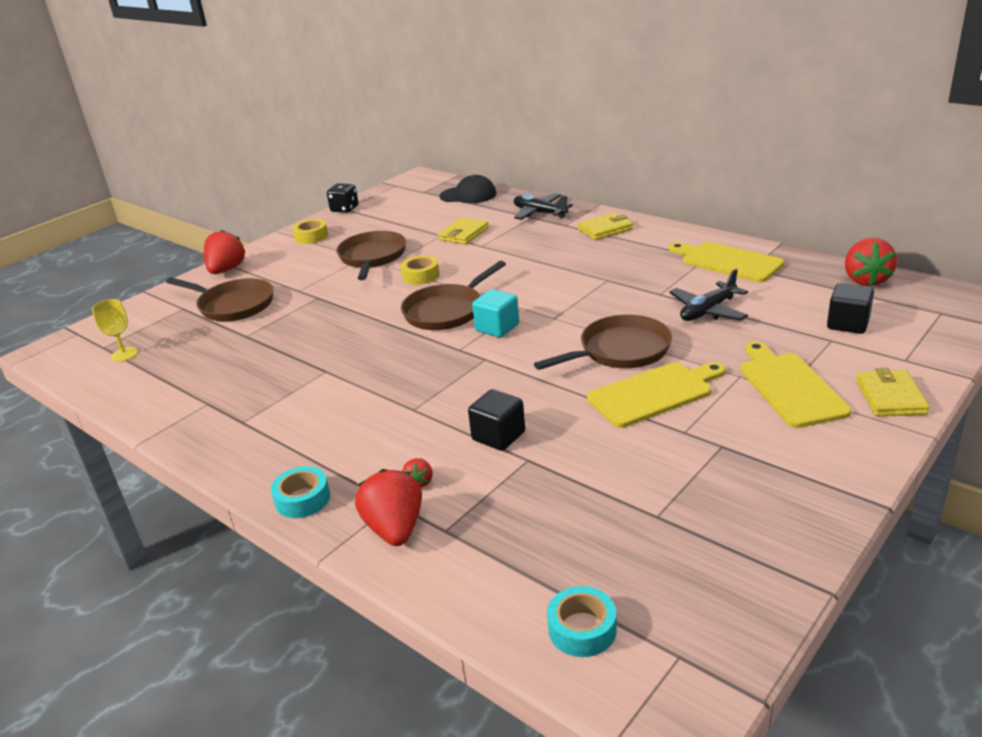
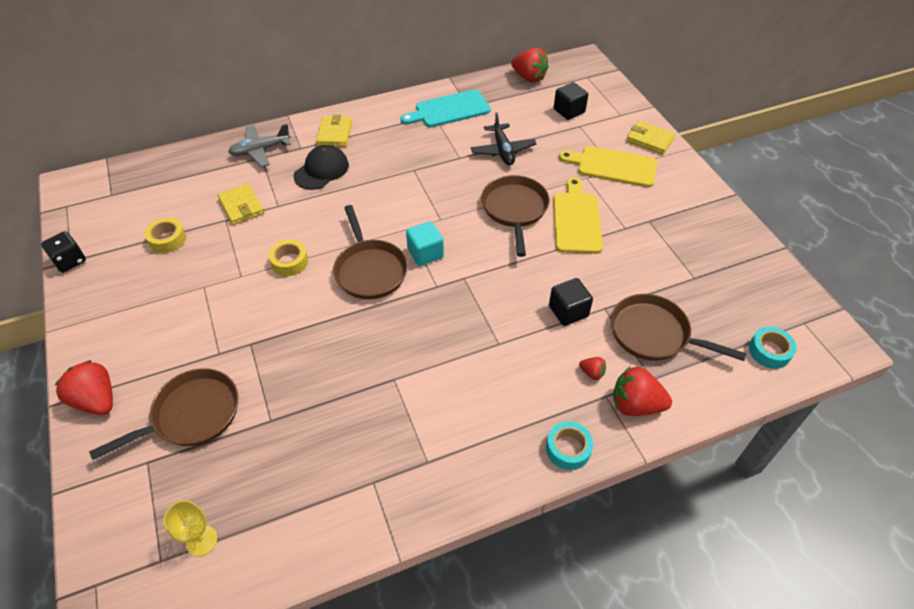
camera: 65 degrees left, 20 degrees up
yellow tape [292,219,328,244] -> yellow tape moved to [145,218,186,253]
brown pan [336,231,406,280] -> brown pan moved to [611,294,747,361]
black cap [439,174,496,203] -> black cap moved to [293,145,349,190]
black plane [514,193,573,220] -> grey plane [228,124,291,167]
yellow cutting board [669,242,784,282] -> turquoise cutting board [400,89,491,127]

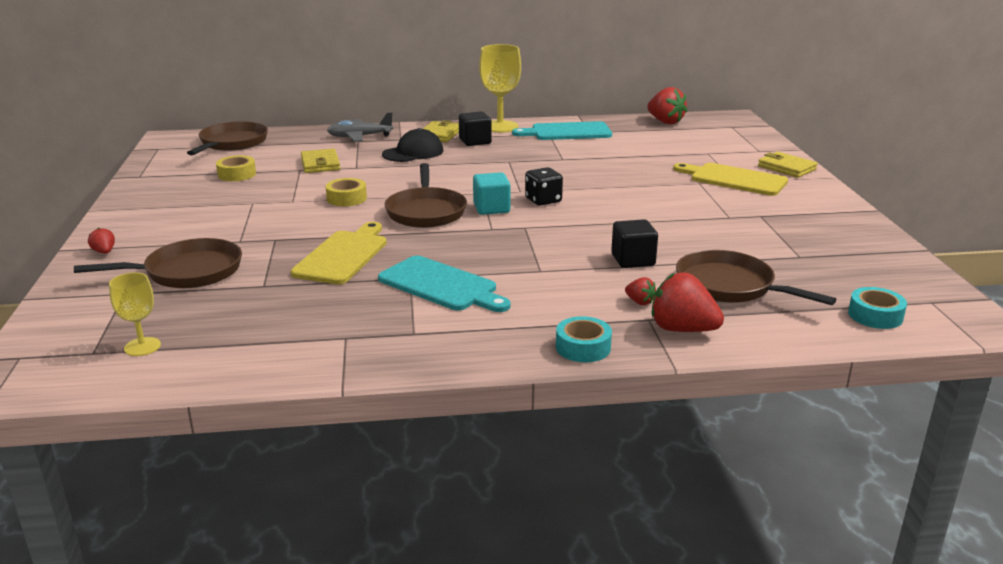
camera: 15 degrees right, 25 degrees down
black dice [41,231,86,273] -> black dice moved to [525,167,563,206]
red strawberry [55,360,113,415] -> red strawberry [88,228,115,254], size x0.49
black plane [471,112,536,165] -> none
brown pan [481,175,549,257] -> brown pan moved to [187,121,268,155]
yellow cutting board [553,177,603,254] -> yellow cutting board moved to [291,222,387,285]
black cube [554,82,588,120] -> black cube moved to [459,111,492,146]
none -> turquoise cutting board [378,256,511,312]
none -> yellow goblet [479,44,521,132]

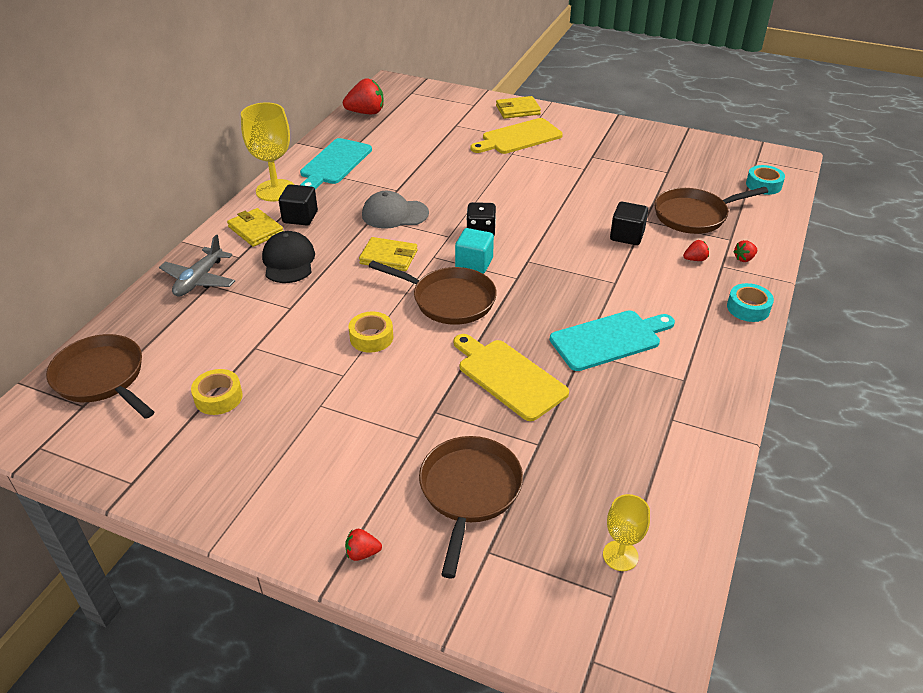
camera: 60 degrees left, 15 degrees up
yellow wallet [301,149,340,173] -> yellow wallet moved to [359,237,417,271]
red strawberry [652,272,724,332] -> red strawberry [733,240,757,262], size x0.49
none -> grey cap [362,191,429,229]

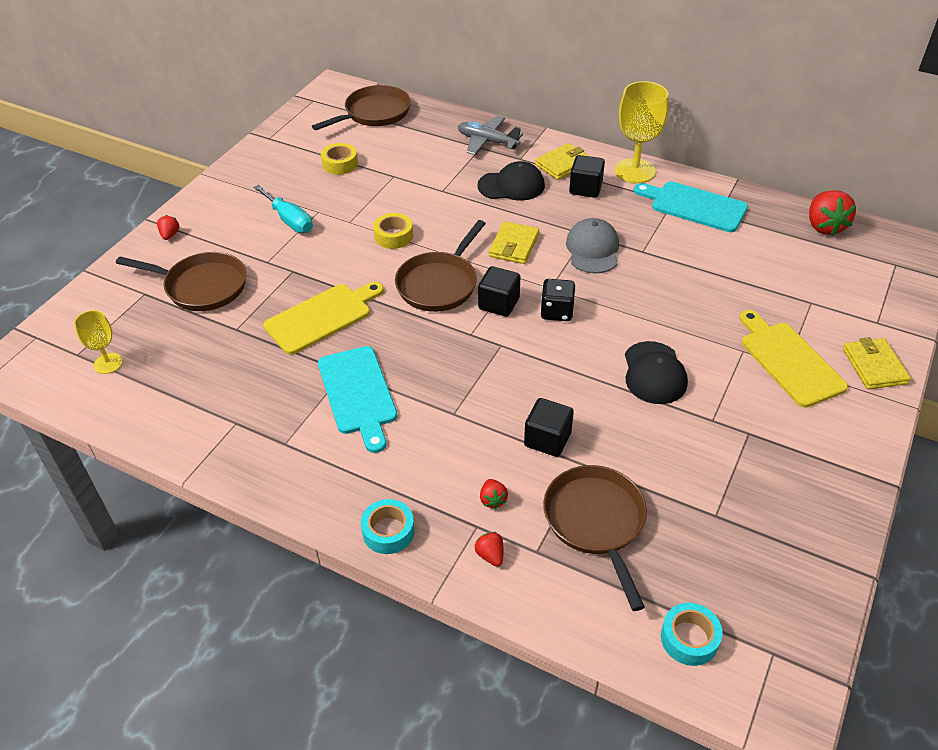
camera: 95 degrees right, 5 degrees up
turquoise cube [455,228,494,274] -> black cube [478,266,520,317]
none -> turquoise screwdriver [253,185,313,233]
none -> black cap [625,341,688,404]

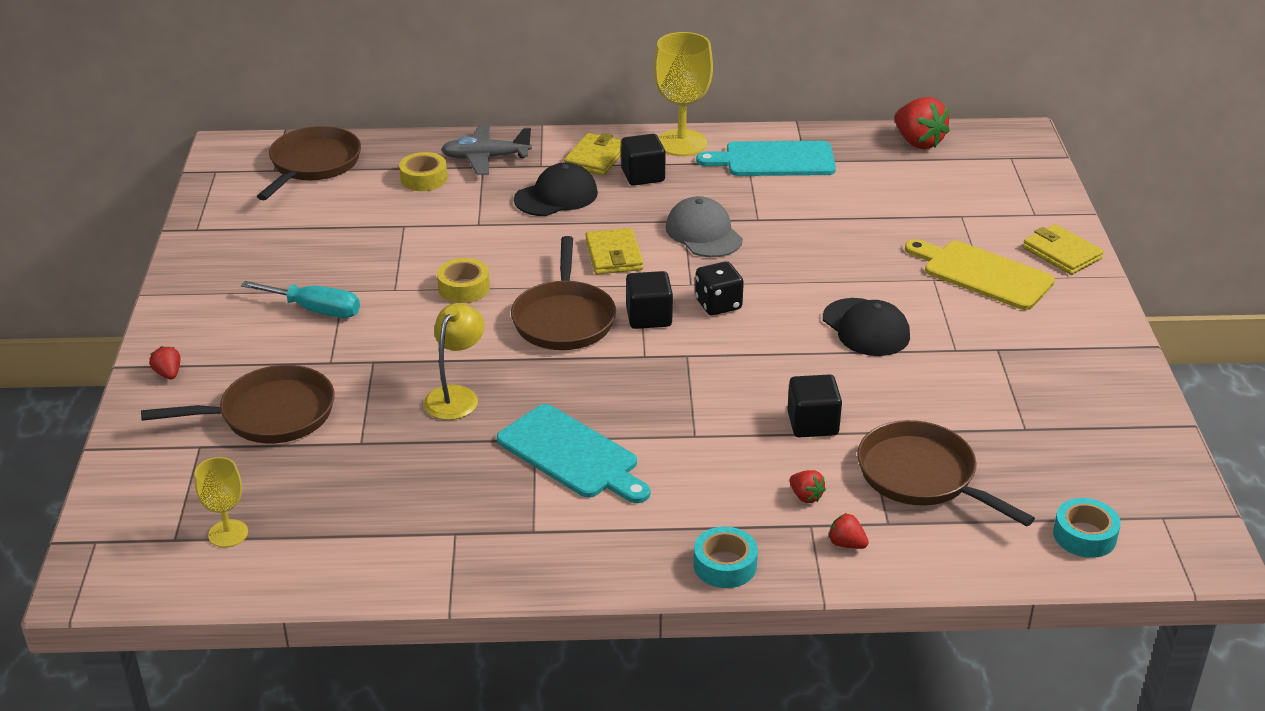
camera: 30 degrees left, 10 degrees down
yellow cutting board [263,282,384,355] -> yellow lamp [423,303,485,420]
yellow tape [321,143,358,175] -> yellow tape moved to [399,152,447,191]

